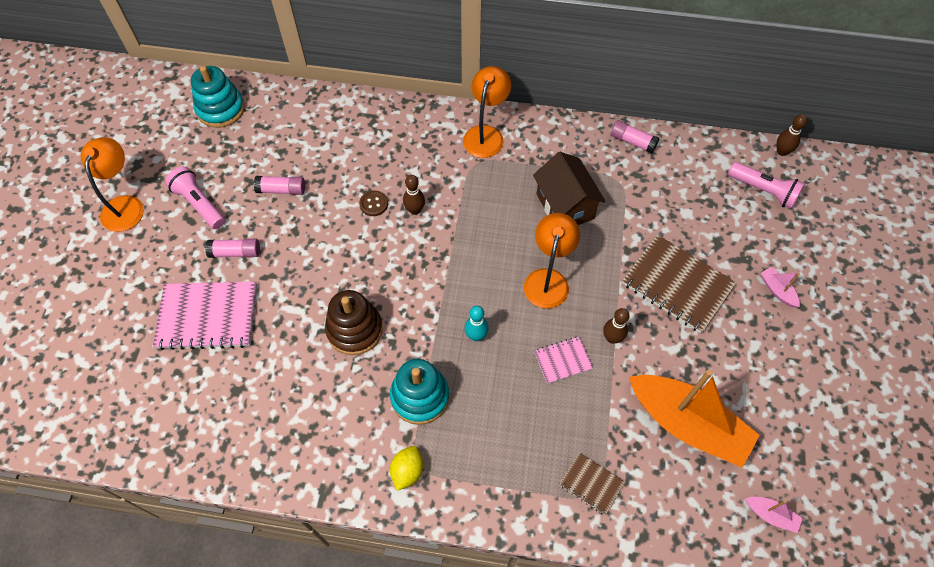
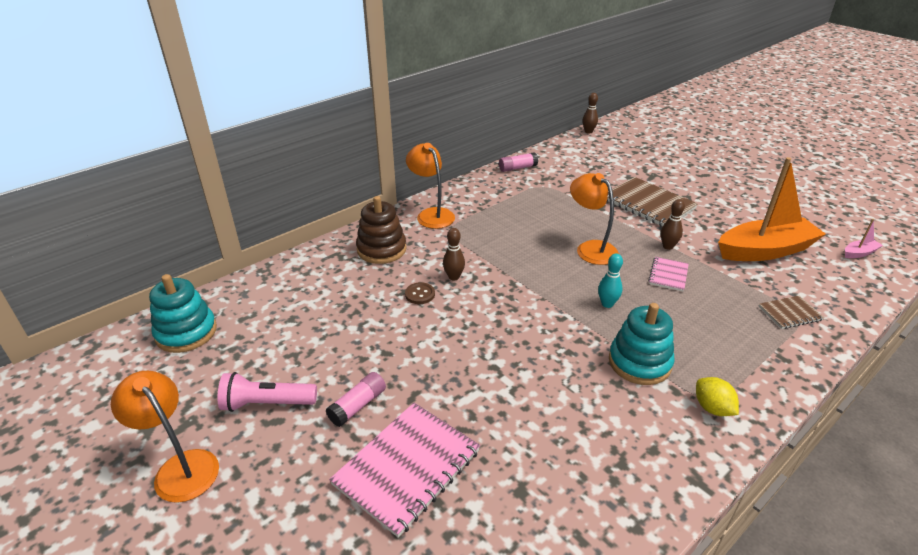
camera: 50 degrees left, 25 degrees down
pink glue stick [254,176,305,195] -> none
brown stacking toy [325,290,383,355] -> brown stacking toy moved to [356,196,407,264]
brown house [533,152,606,225] -> none
brown notebook [622,235,736,333] -> brown notebook turned 60 degrees clockwise [607,177,698,227]
pink flashlight [728,162,805,209] -> none
pink boat [761,267,800,307] -> none

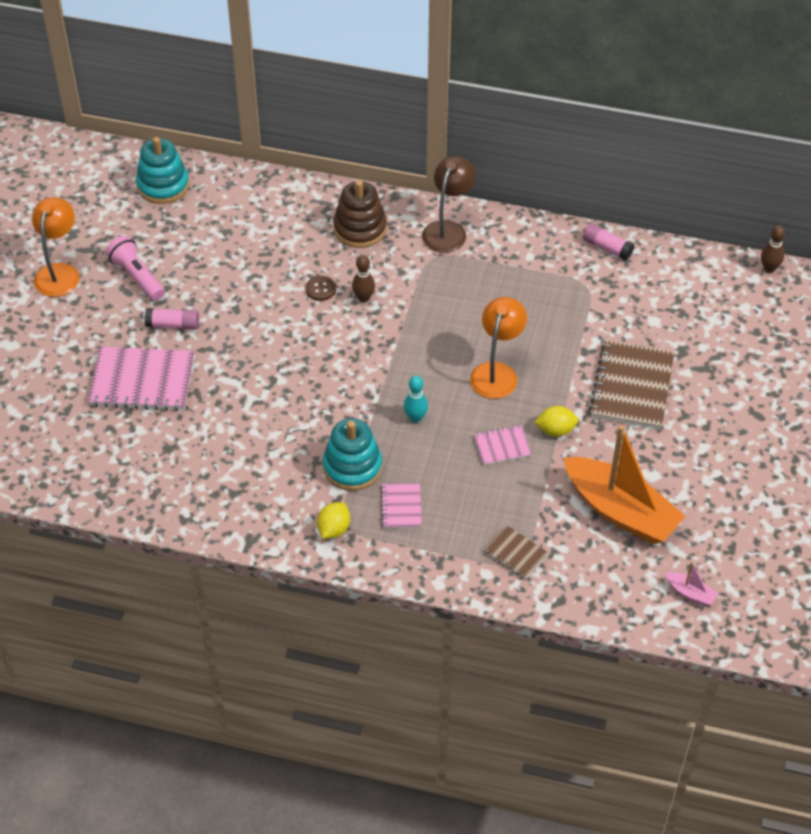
camera: 55 degrees right, 15 degrees up
orange lamp [406,143,455,229] -> brown lamp [422,156,476,253]
brown bowling pin [661,199,685,250] -> yellow lemon [534,406,579,437]
none -> pink notebook [381,483,422,529]

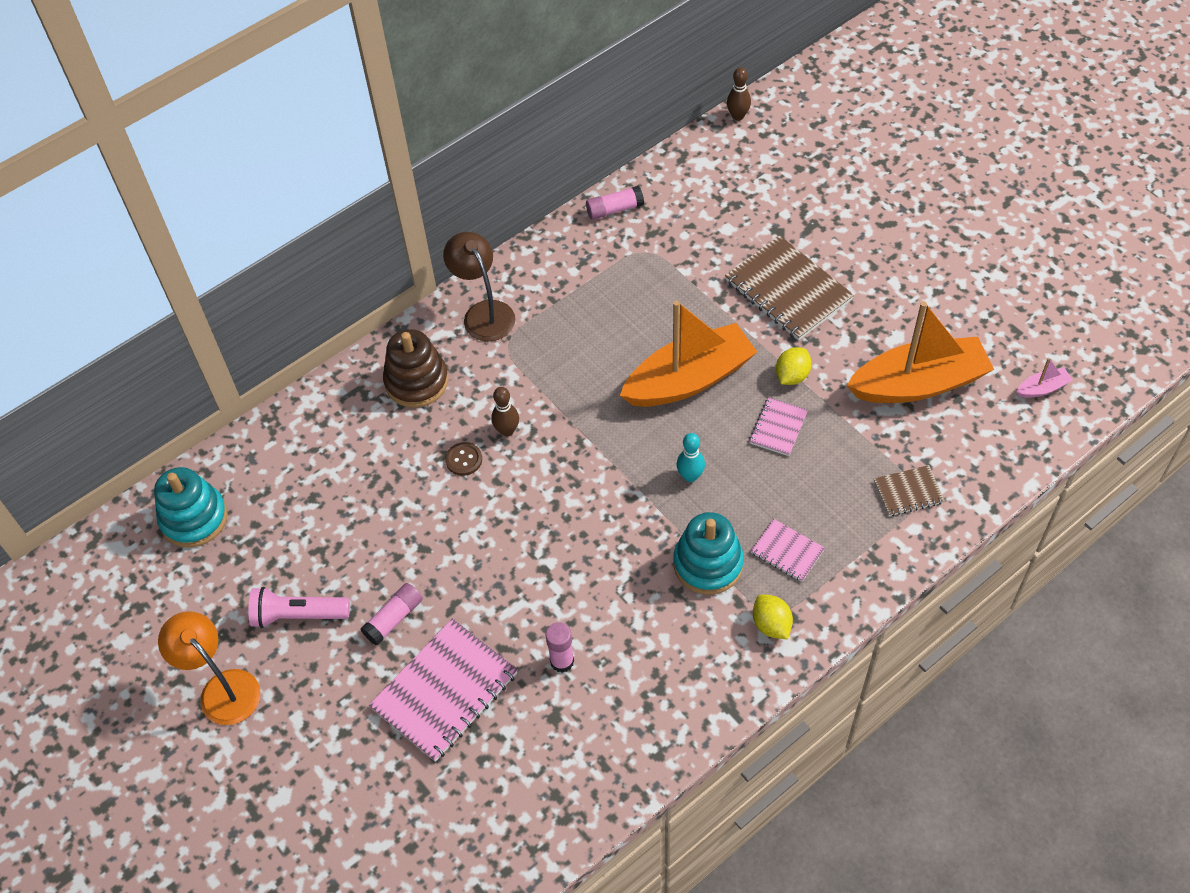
camera: 50 degrees left, 5 degrees up
orange lamp [470,297,527,399] -> orange boat [620,301,757,407]
none -> pink glue stick [545,622,574,673]

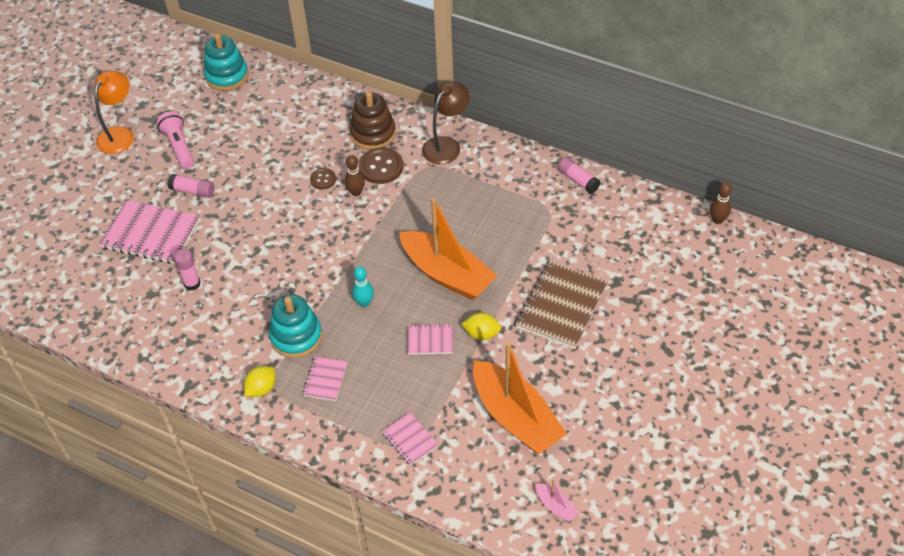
camera: 65 degrees right, 5 degrees down
brown notebook [874,465,945,516] -> pink notebook [382,412,439,466]
none -> brown button [359,147,403,184]

